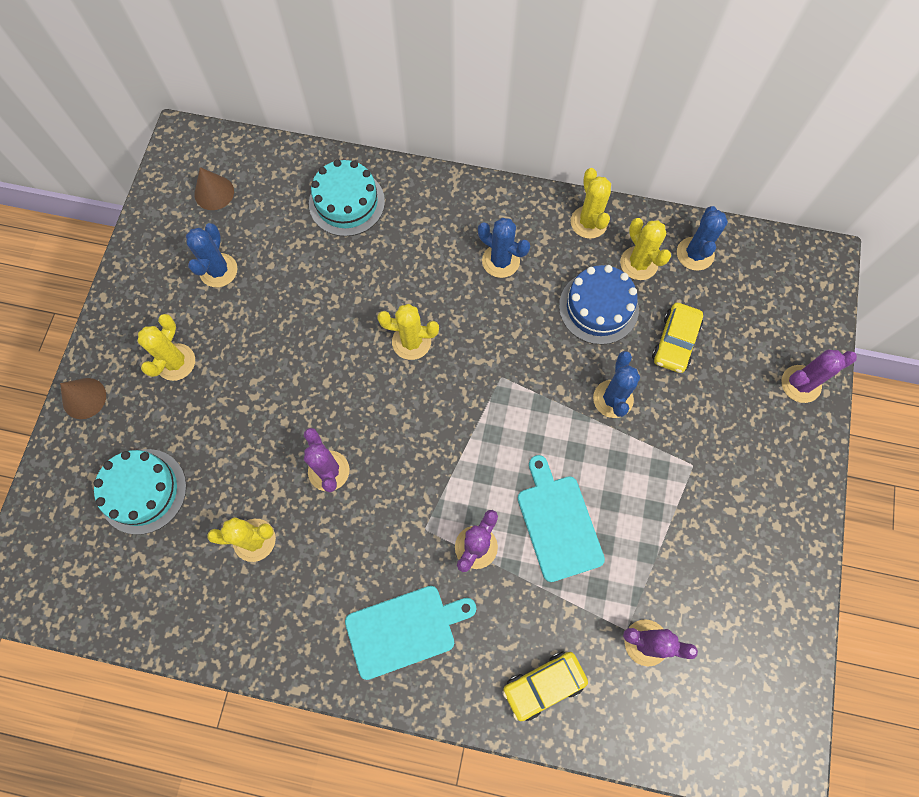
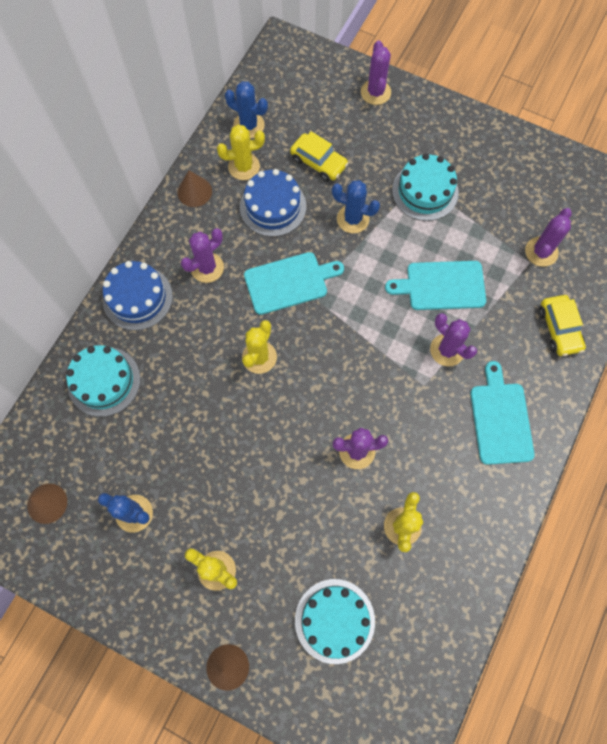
camera: 75 degrees left, 0 degrees up
blue cactus [478,218,530,278] -> purple cactus [181,228,224,283]
yellow cactus [571,168,611,239] -> brown cone [177,170,212,207]
none -> blue cake [103,261,173,331]
none -> turquoise cutting board [244,252,344,315]
none -> turquoise cake [392,153,459,221]

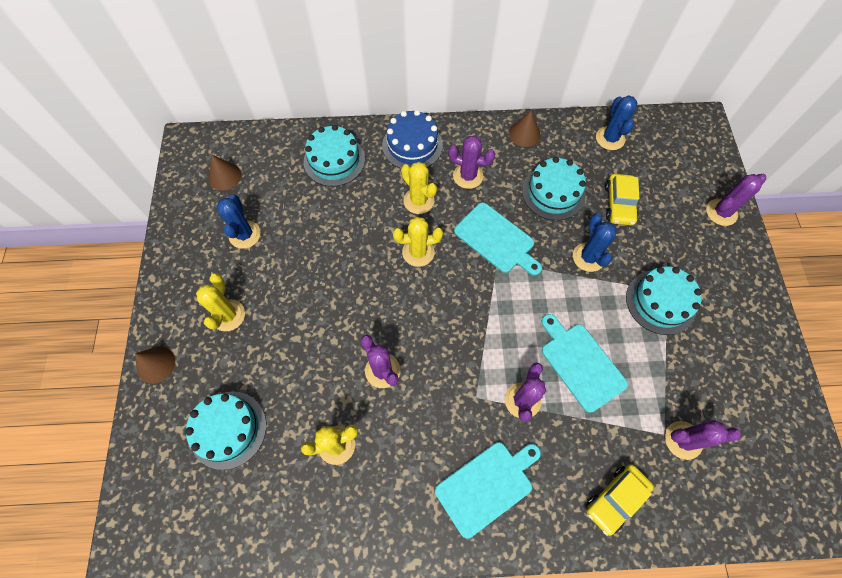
camera: 60 degrees right, 5 degrees down
yellow cactus [217,125,265,180] -> yellow cactus moved to [401,162,437,214]
blue cake [240,169,306,237] -> turquoise cake [522,157,586,220]

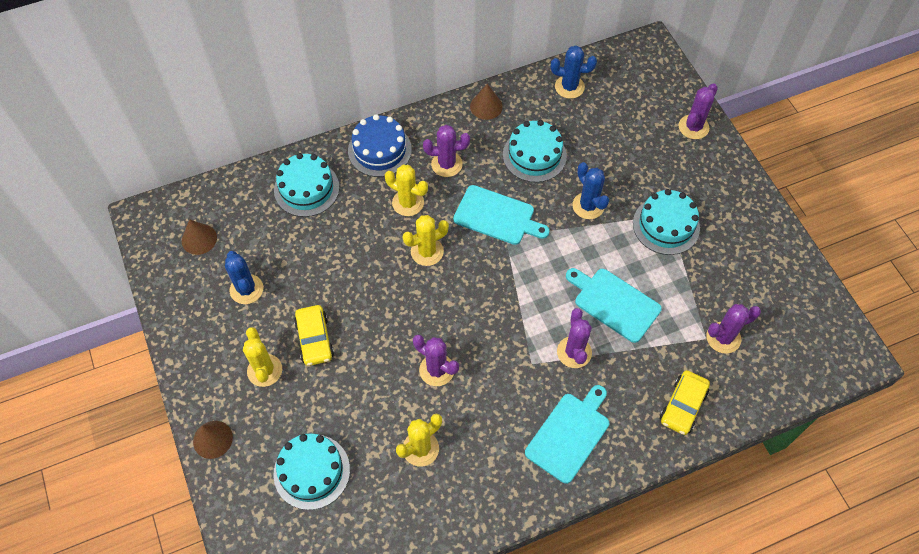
camera: 20 degrees left, 5 degrees down
blue cactus [596,95,637,150] -> blue cactus turned 60 degrees counterclockwise [551,46,597,99]
yellow car [605,174,639,225] -> yellow car moved to [294,305,334,366]

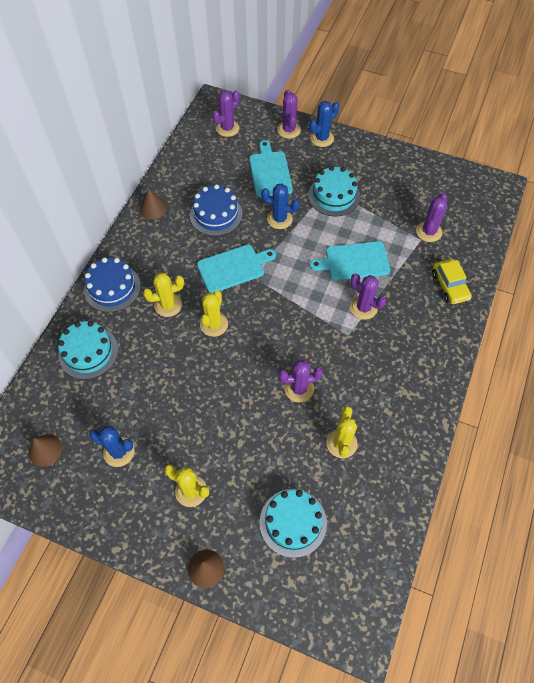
camera: 45 degrees left, 0 degrees up
yellow car [294,305,334,366] -> none
purple cactus [423,125,470,177] -> purple cactus moved to [212,90,240,137]
turquoise cake [503,120,567,182] -> blue cake [190,184,243,236]
turquoise cutting board [525,385,609,484] -> turquoise cutting board moved to [249,140,293,198]
blue cactus [551,46,597,99] -> blue cactus moved to [309,101,339,147]

